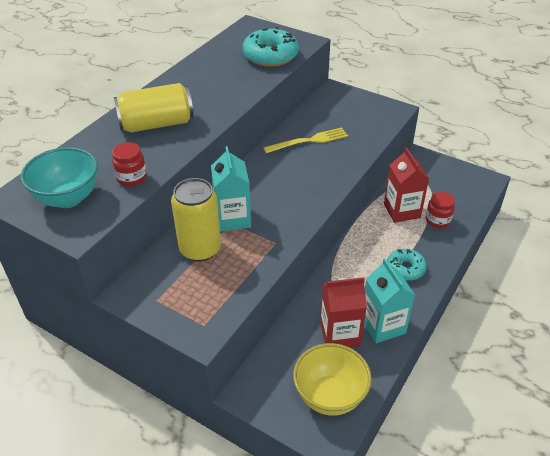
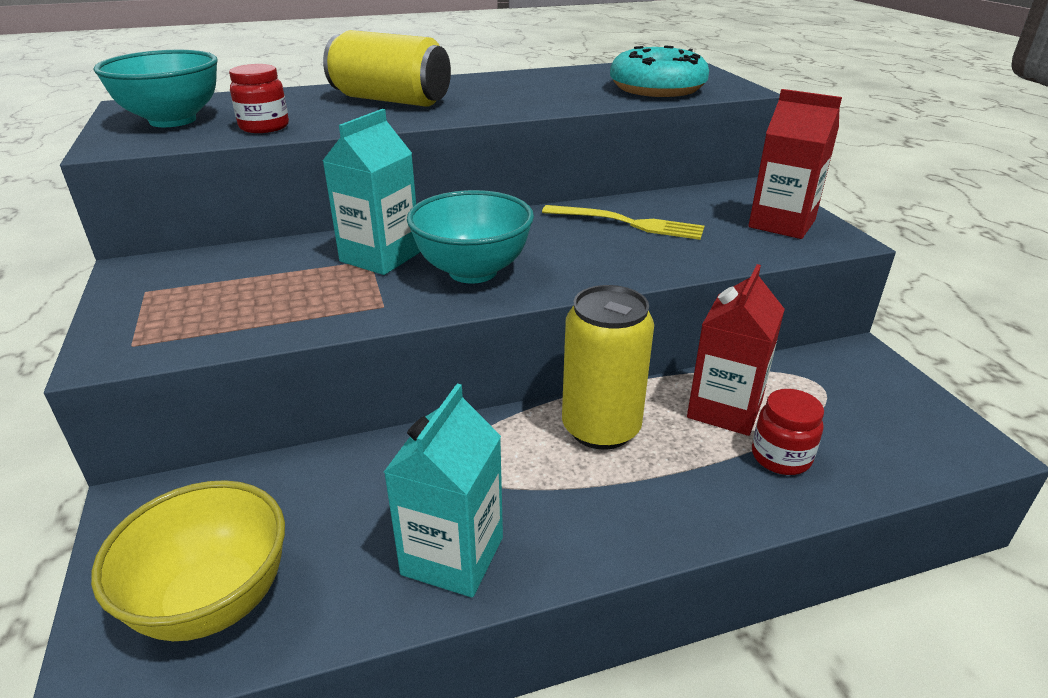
camera: 40 degrees right, 10 degrees down
yellow can [171,178,221,261] -> yellow can moved to [562,285,654,450]
red carton [320,277,367,348] -> red carton moved to [748,89,842,239]
turquoise donut [387,249,427,281] -> none
none -> turquoise bowl [407,190,534,284]

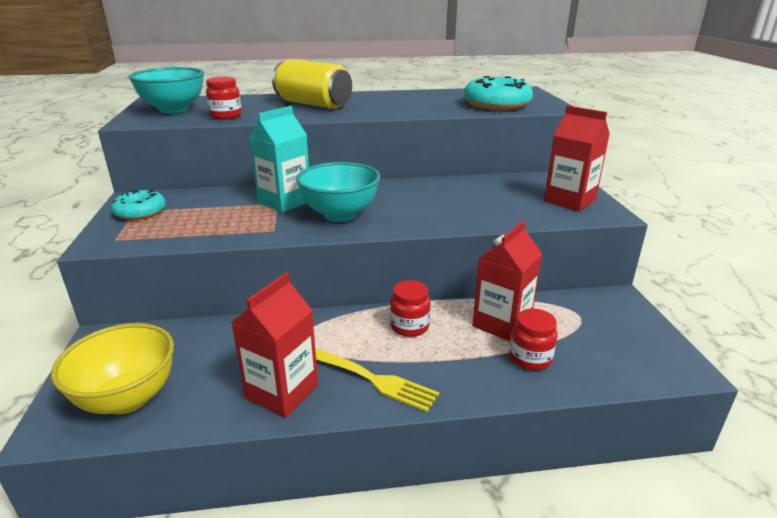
camera: 10 degrees right, 5 degrees down
turquoise carton [384,384,503,597] -> red carton [231,272,318,418]
yellow fork [542,205,704,240] -> yellow fork moved to [315,348,439,412]
yellow can [562,285,654,450] -> red jar [390,280,430,337]
none -> turquoise donut [111,190,166,220]

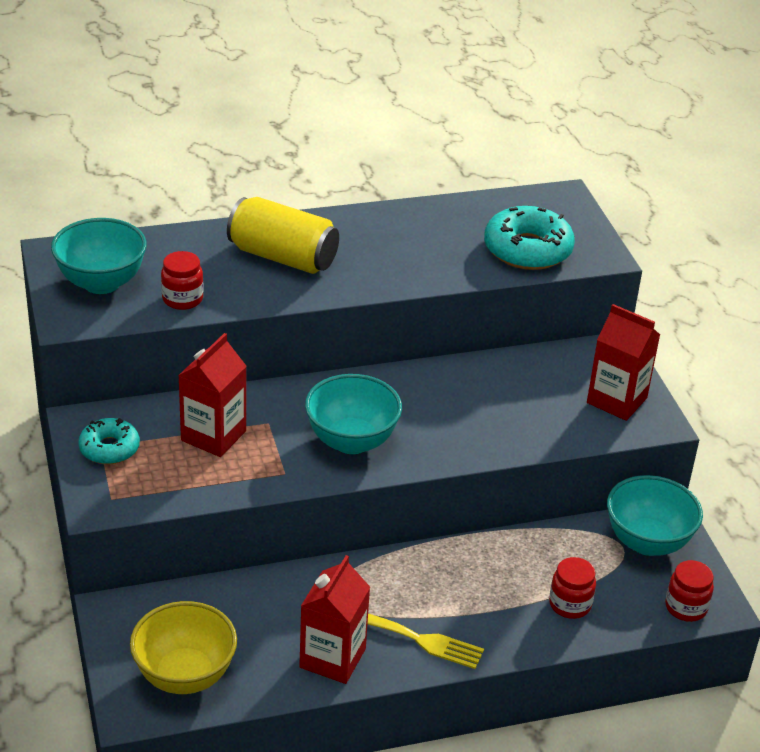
camera: 10 degrees left, 10 degrees up
turquoise carton [249,106,309,213] -> none
red jar [390,280,430,337] -> red jar moved to [665,560,714,622]
red carton [472,221,542,341] -> red carton moved to [178,333,246,457]
none -> turquoise bowl [607,475,703,556]

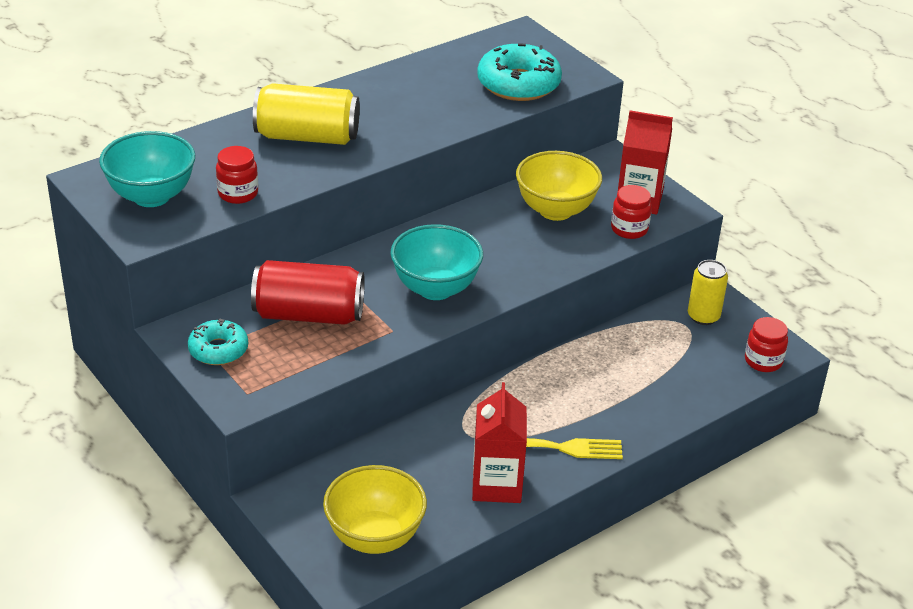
camera: 20 degrees left, 0 degrees up
red carton [178,333,246,457] -> red can [251,260,365,325]
red jar [549,557,596,619] -> red jar moved to [611,185,652,239]
turquoise bowl [607,475,703,556] -> yellow can [688,260,728,325]
none -> yellow bowl [516,151,602,221]

